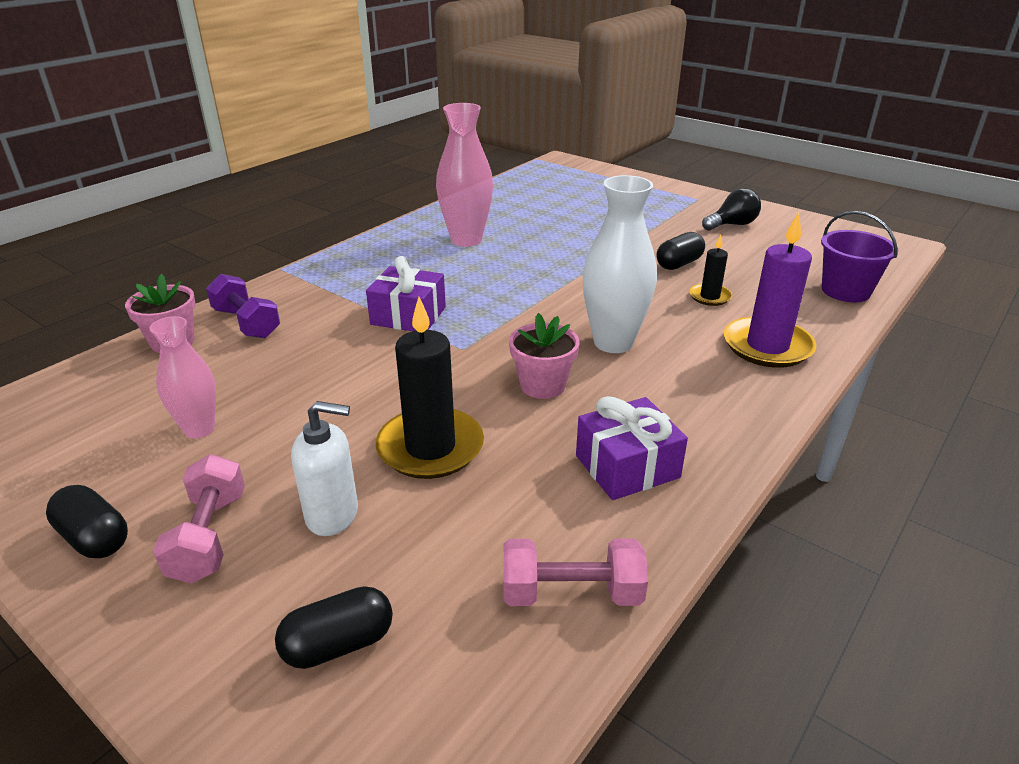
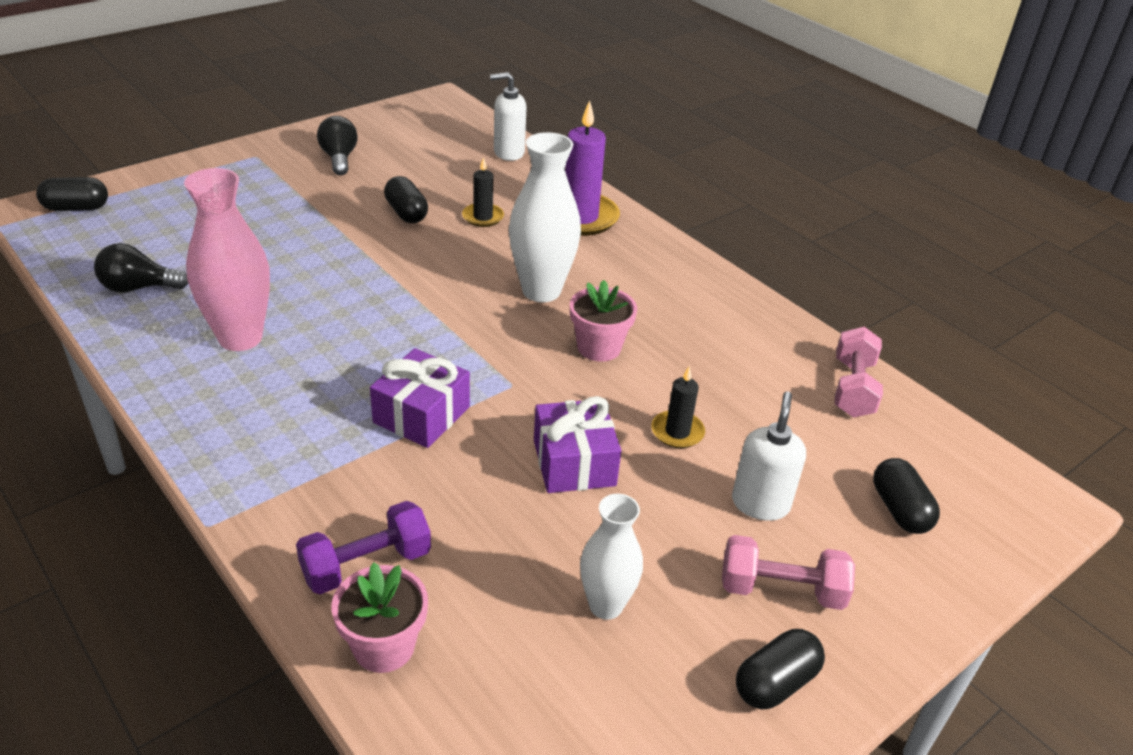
camera: 80 degrees left, 5 degrees up
pink vase [149,316,216,439] -> white vase [580,494,643,620]
black candle [376,297,484,479] -> black candle [651,366,705,448], size x0.53
purple gift [576,396,688,500] -> purple gift moved to [534,396,621,493]
purple bucket [821,211,898,302] -> white soap dispenser [490,72,526,161]
none -> black capsule [36,177,108,211]
none -> black light bulb [94,243,188,293]

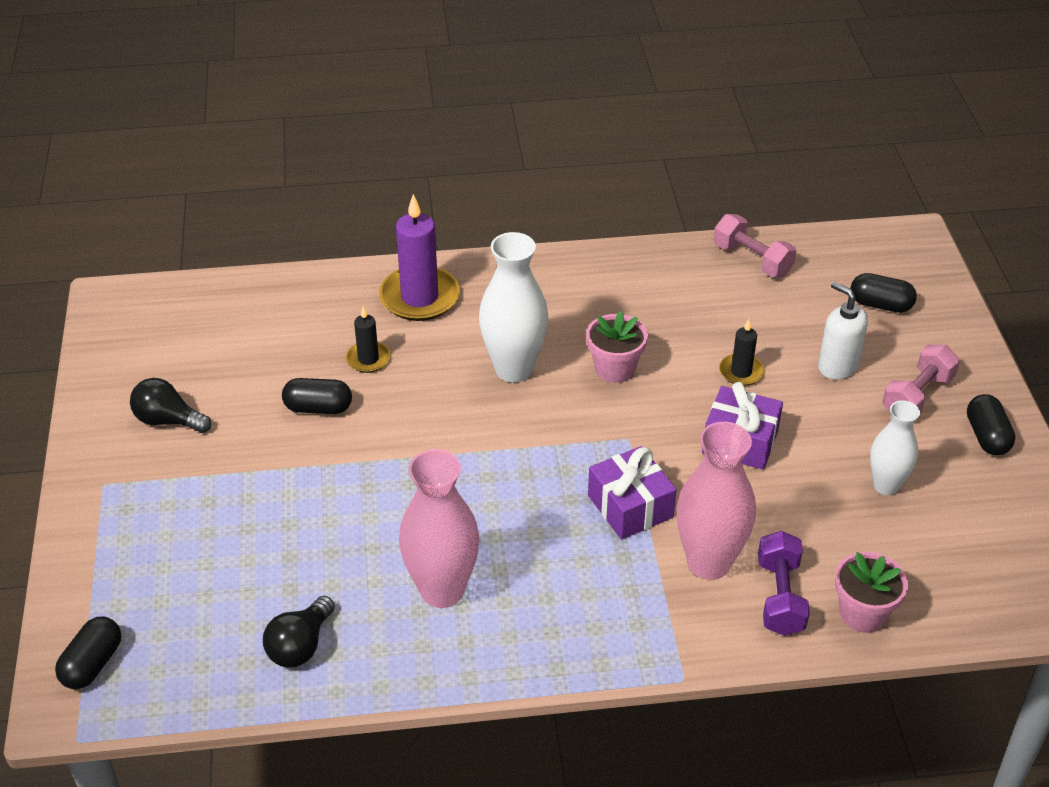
camera: 55 degrees left, 5 degrees up
white soap dispenser [490,72,526,161] -> none
none -> pink vase [676,422,756,580]

